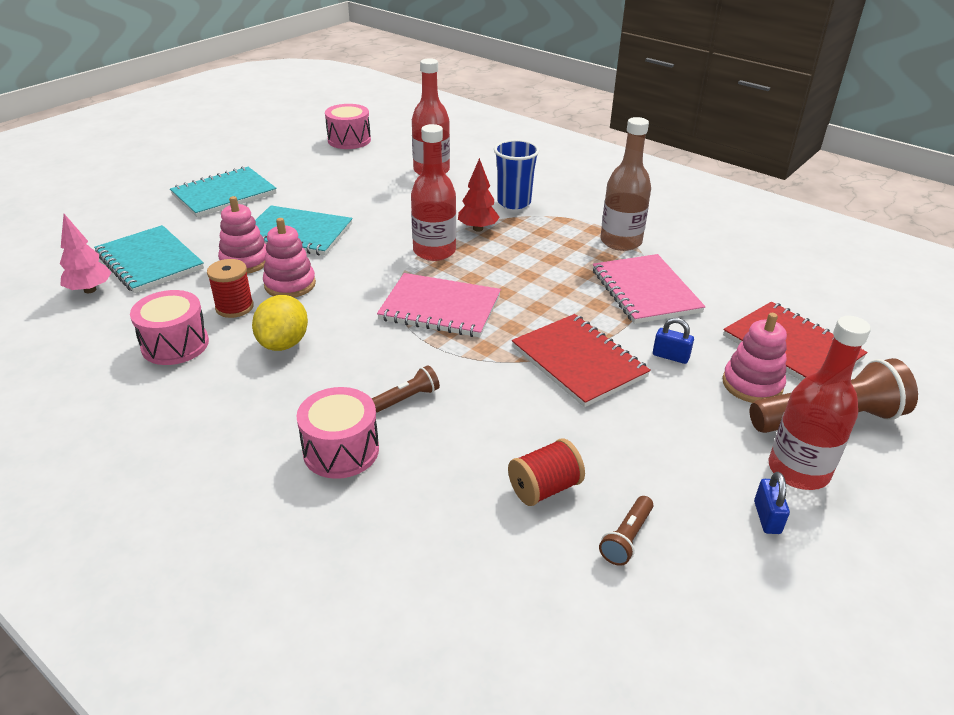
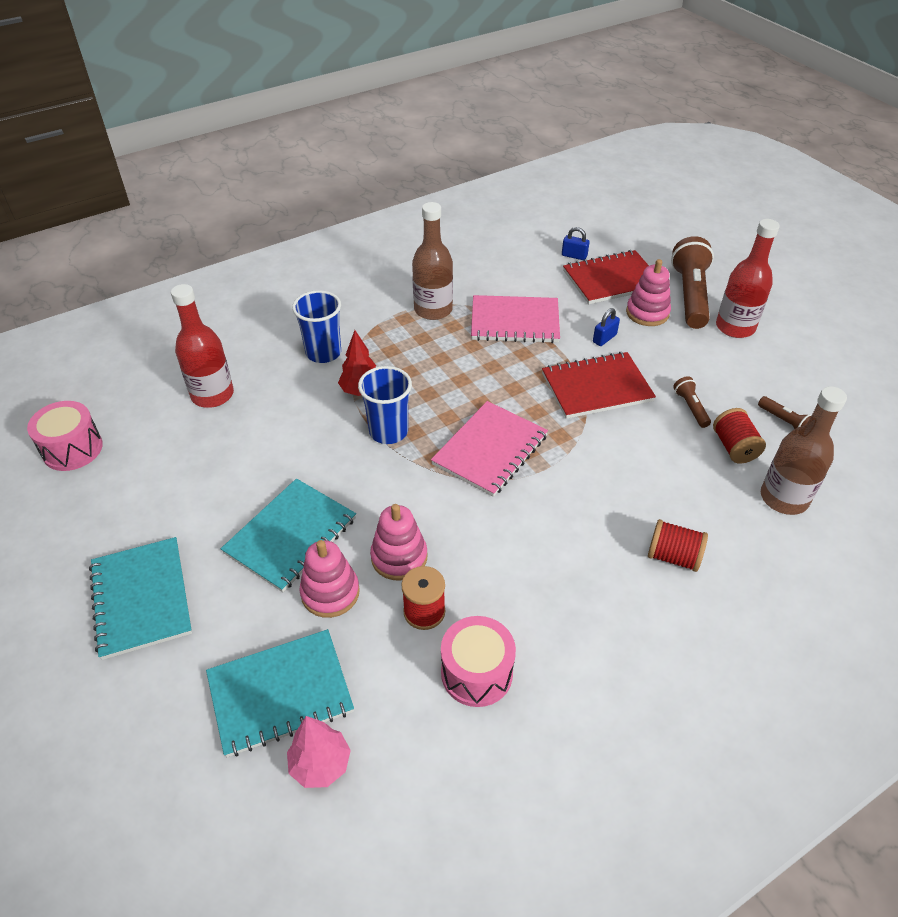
camera: 70 degrees left, 10 degrees up
yellow lemon [252,295,308,351] -> none
pink drum [296,387,379,479] -> red spool [648,519,708,572]
brown flashlight [371,365,440,413] -> brown flashlight moved to [673,376,711,428]
red bottle [411,124,456,261] -> blue cup [358,366,412,444]
blue padlock [754,472,790,534] -> blue padlock moved to [562,227,590,260]
none -> brown bottle [761,386,847,515]

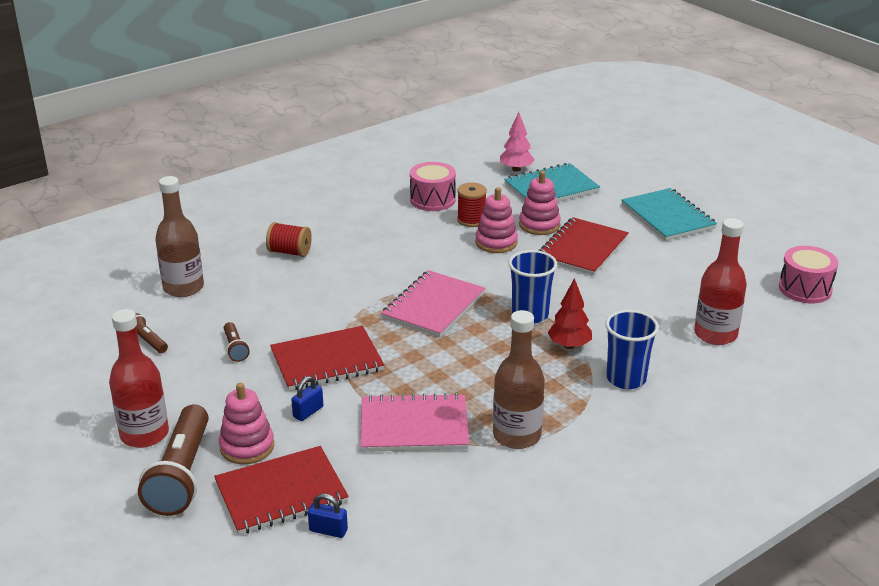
camera: 175 degrees right, 15 degrees down
turquoise notebook [221,479,356,592] -> red notebook [538,217,629,276]
red spool [713,408,766,464] -> none

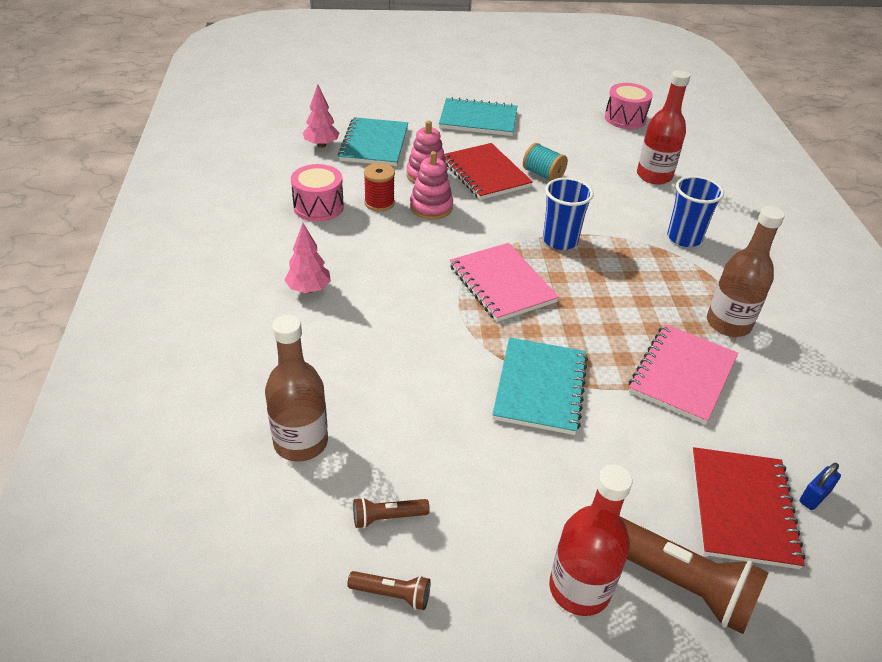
camera: 60 degrees left, 10 degrees up
pink stacking toy [219,383,274,464] -> none
brown flashlight [224,322,250,362] -> brown flashlight moved to [347,571,430,610]
red spool [266,222,312,257] -> none
red notebook [270,326,384,391] -> turquoise notebook [492,338,588,435]
blue padlock [291,376,323,421] -> none
red tree [547,278,592,349] -> none
none -> pink tree [284,223,331,293]
none -> turquoise spool [523,143,568,181]

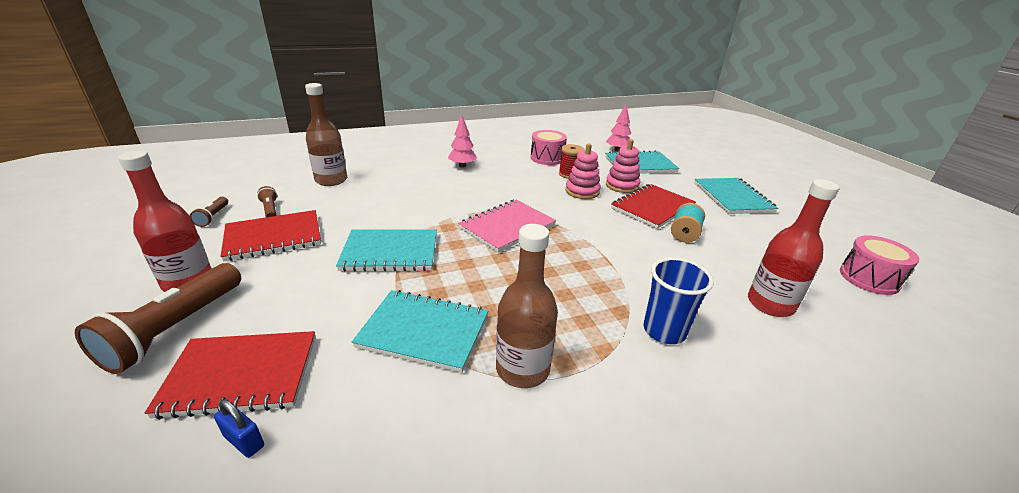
camera: 75 degrees right, 10 degrees down
blue cup [543,177,594,250] -> none
pink notebook [629,324,738,425] -> turquoise notebook [352,290,489,373]
none -> red notebook [221,210,321,261]

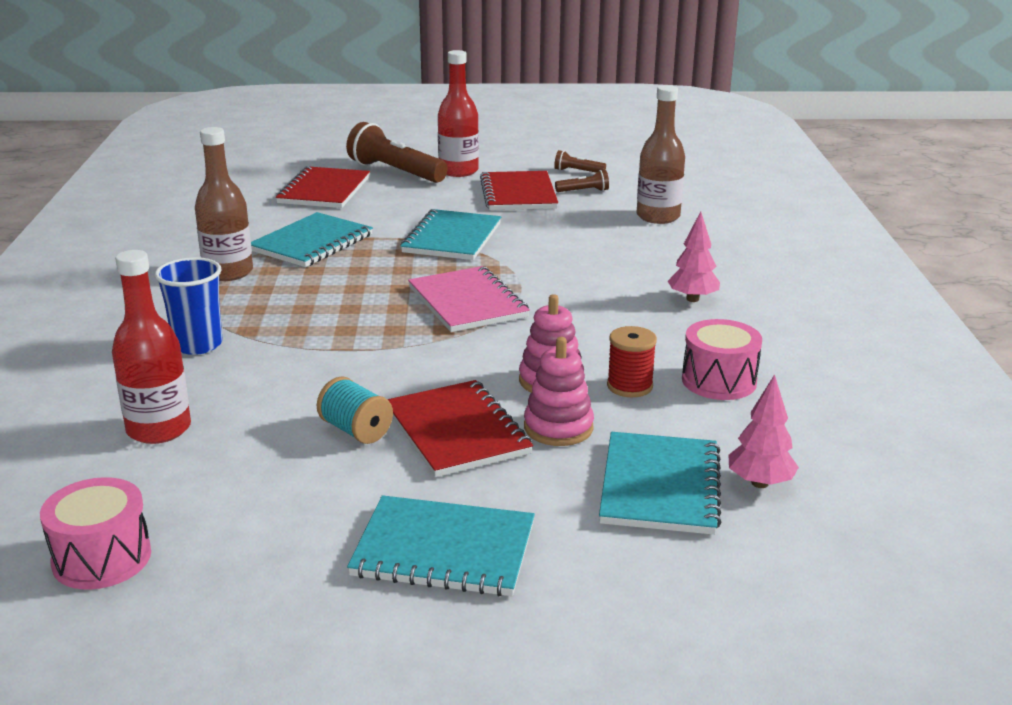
camera: 110 degrees right, 5 degrees down
blue padlock [214,399,264,458] -> none

